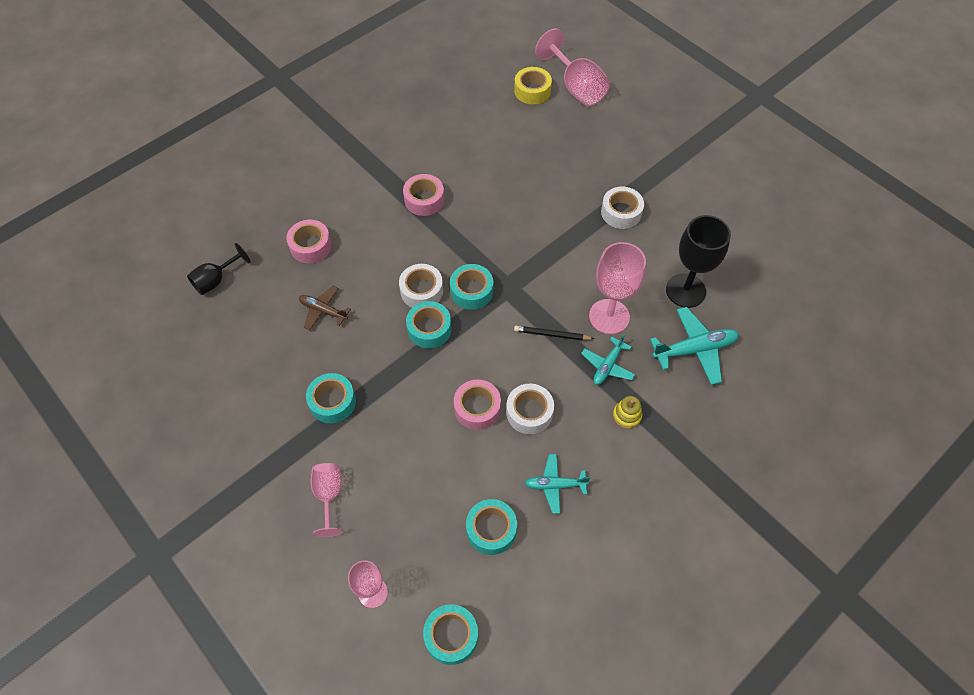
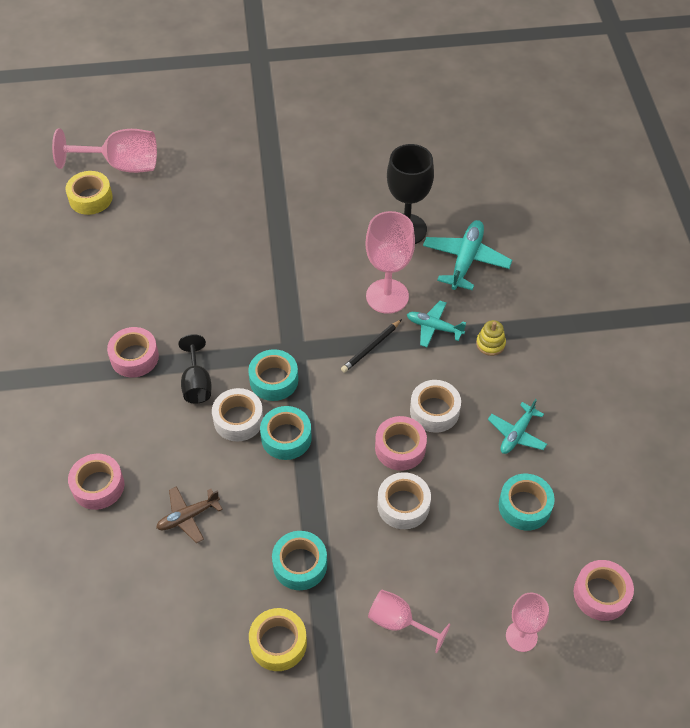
camera: 55 degrees left, 5 degrees down
black goblet [187,243,251,295] -> black goblet moved to [178,334,212,404]
turquoise tape [423,604,478,665] -> pink tape [574,560,634,621]
turquoise plane [581,334,635,385] -> turquoise plane turned 135 degrees clockwise [407,301,466,347]
white tape [601,187,644,229] -> white tape moved to [377,472,431,529]
none -> yellow tape [249,608,307,671]

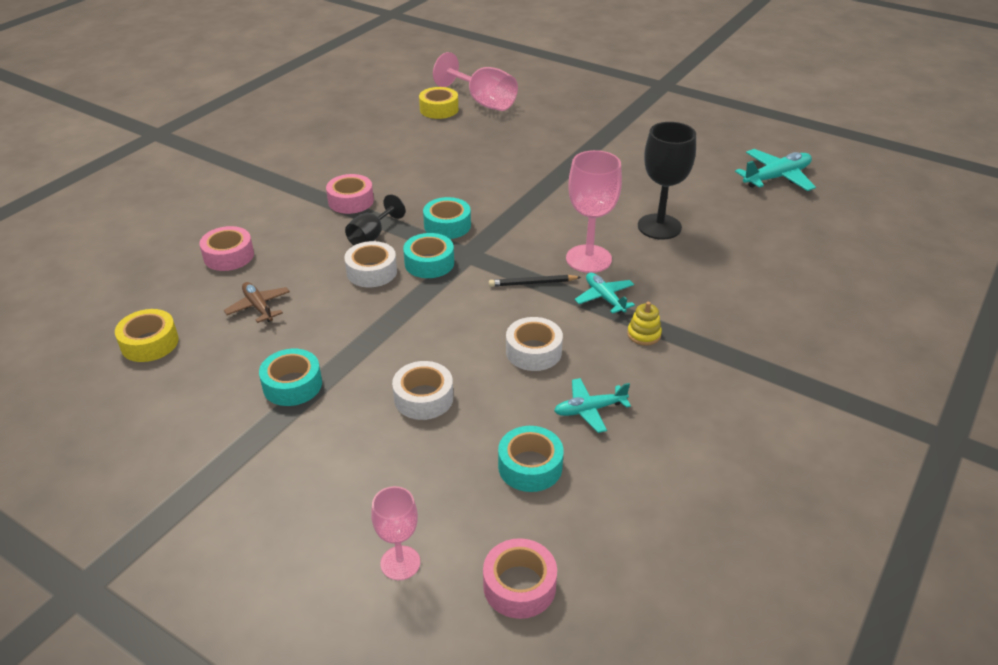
camera: 40 degrees right, 15 degrees down
brown plane [156,486,223,543] -> brown plane turned 45 degrees clockwise [224,282,290,323]
yellow tape [249,608,307,671] -> yellow tape moved to [115,309,179,362]
turquoise tape [260,406,312,460] -> turquoise tape moved to [423,197,471,239]
pink goblet [368,590,450,654] -> none
pink tape [375,416,427,471] -> none
turquoise plane [423,220,512,290] -> turquoise plane moved to [735,149,816,191]

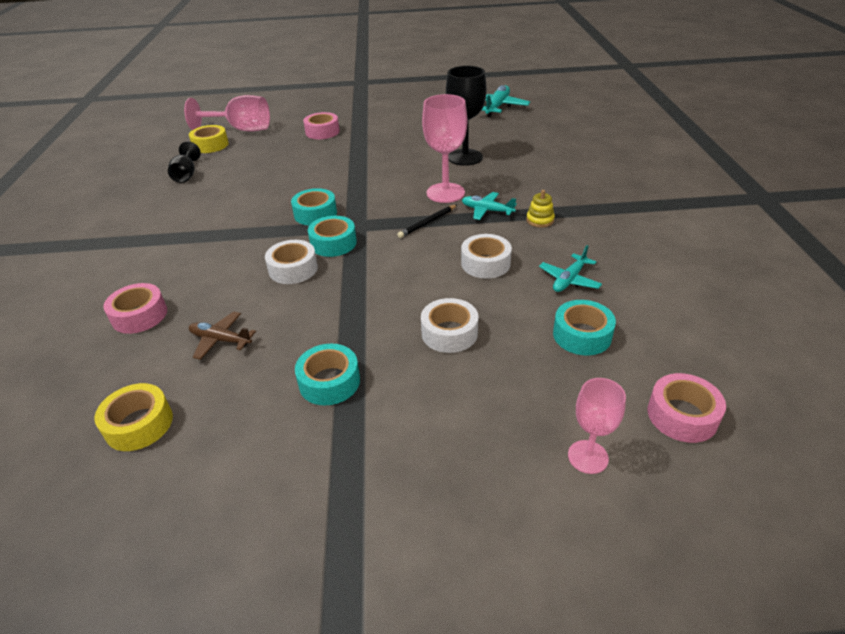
camera: 35 degrees left, 0 degrees up
pink tape [326,174,374,214] -> pink tape moved to [303,112,340,139]
black goblet [345,194,405,245] -> black goblet moved to [168,141,201,183]

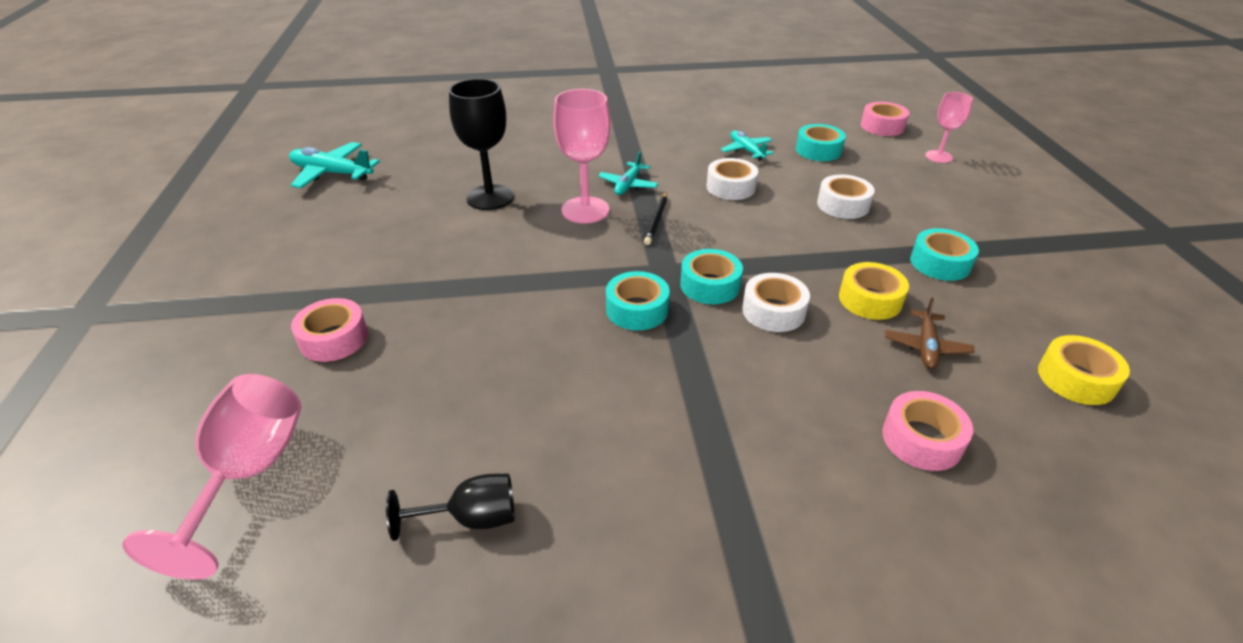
camera: 95 degrees left, 0 degrees up
yellow tape [189,125,229,153] -> yellow tape moved to [839,262,909,320]
black pencil [397,204,458,238] -> black pencil turned 60 degrees clockwise [644,193,667,245]
yellow stacking toy [526,190,555,227] -> none
turquoise plane [539,245,602,292] -> turquoise plane turned 150 degrees counterclockwise [721,131,773,161]

